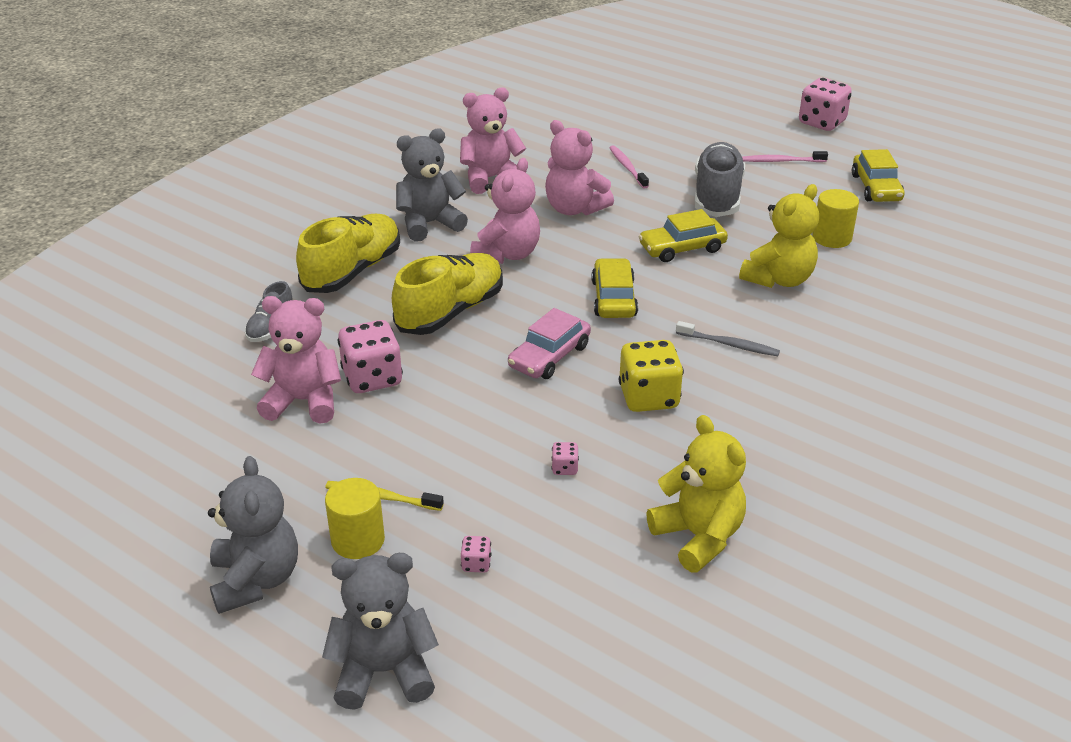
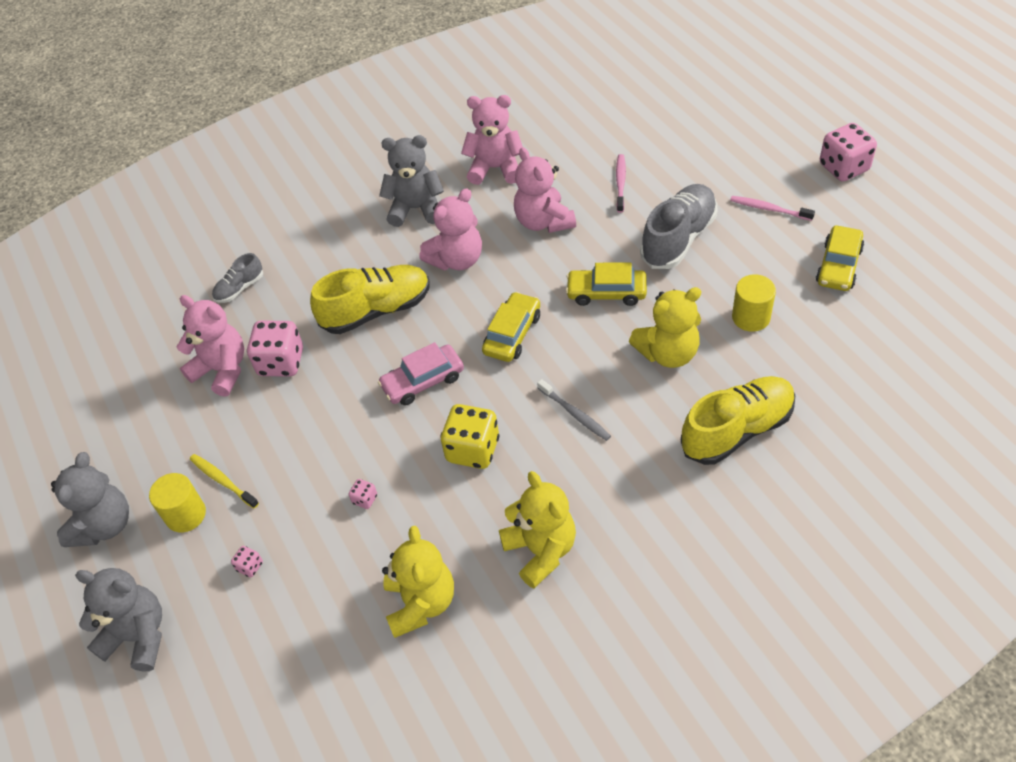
camera: 30 degrees right, 15 degrees up
yellow shoe [296,214,400,293] -> yellow shoe moved to [681,376,796,465]
none -> yellow teddy bear [499,471,576,589]

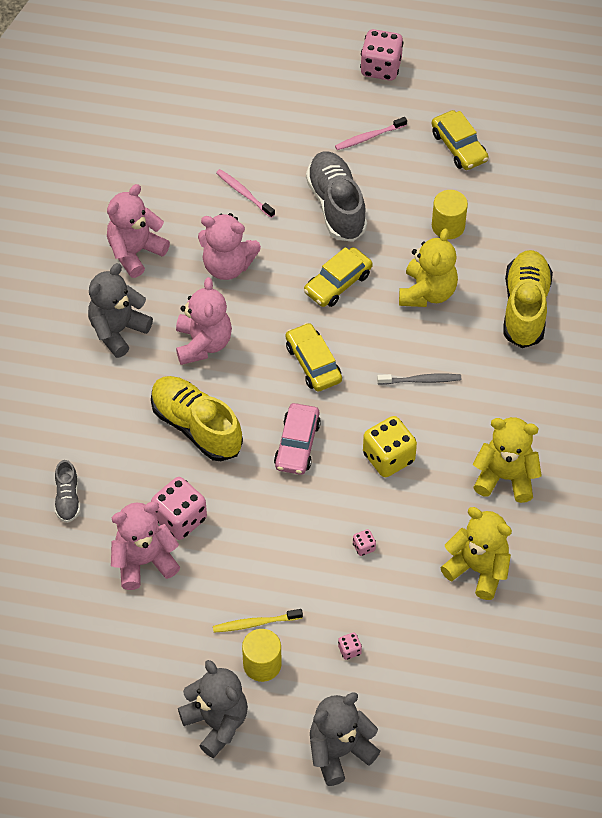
camera: 55 degrees left, 5 degrees up
yellow shoe [310,265,430,334] -> yellow shoe turned 60 degrees counterclockwise [151,376,243,461]

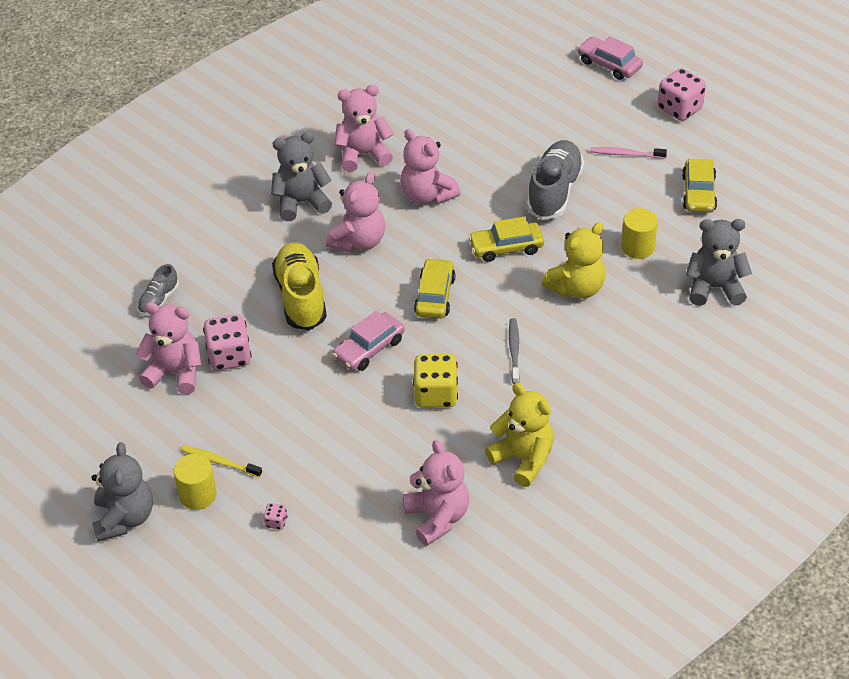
camera: 35 degrees right, 10 degrees down
pink toothbrush [216,169,275,218] -> none
grey teddy bear [310,692,380,786] -> grey teddy bear moved to [686,219,752,306]
pink dice [353,529,376,556] -> none
grey toothbrush [377,374,461,385] -> grey toothbrush turned 120 degrees counterclockwise [509,318,520,384]
yellow teddy bear [440,507,512,600] -> pink teddy bear [403,440,469,546]
yellow shoe [504,250,553,348] -> none
none -> pink car [578,36,643,80]

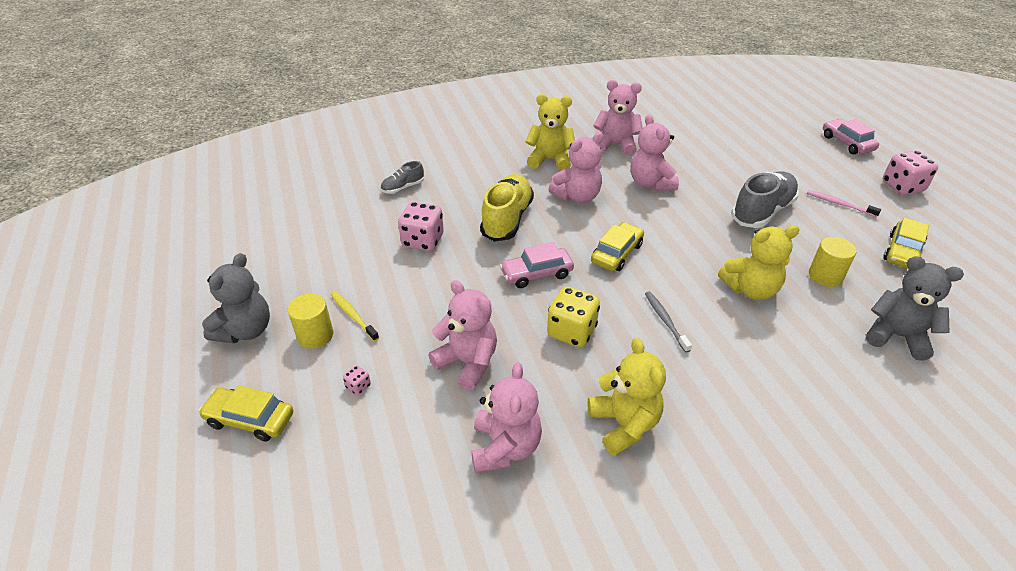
camera: 25 degrees right, 5 degrees down
pink teddy bear [135,302,201,394] -> pink teddy bear moved to [429,280,497,391]
grey teddy bear [271,132,332,221] -> yellow teddy bear [525,94,575,171]
yellow car [469,217,544,262] -> yellow car moved to [199,385,293,442]
grey toothbrush [509,318,520,384] -> grey toothbrush turned 45 degrees counterclockwise [645,291,692,353]

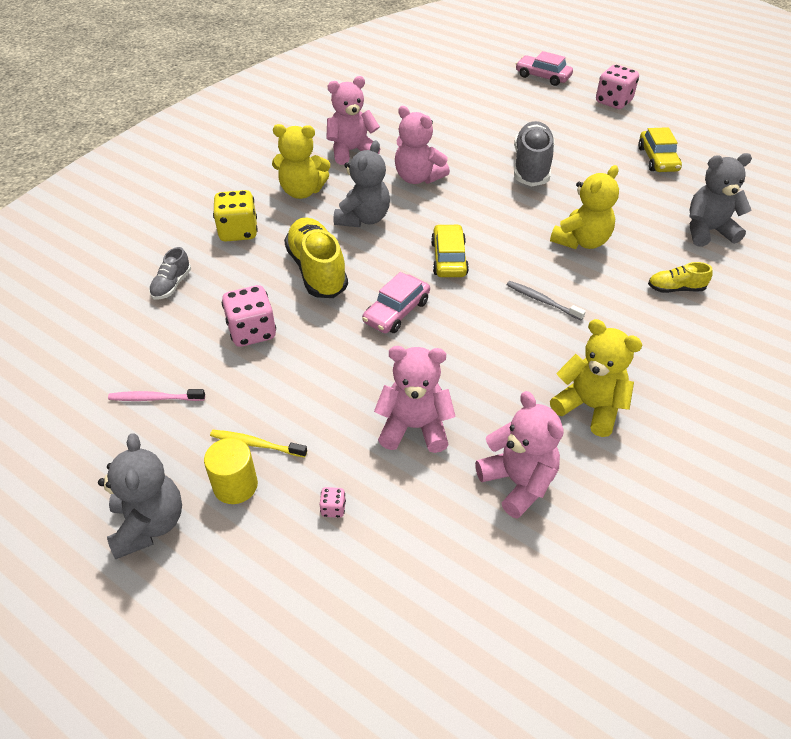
camera: 35 degrees left, 5 degrees up
yellow car [199,385,293,442] -> none
yellow teddy bear [525,94,575,171] -> yellow teddy bear turned 150 degrees counterclockwise [272,124,330,199]
yellow dice [547,287,600,347] -> yellow dice moved to [213,190,258,241]
pink teddy bear [549,132,604,203] -> grey teddy bear [334,140,390,227]
pink toothbrush [807,190,881,217] -> pink toothbrush moved to [108,389,205,401]
yellow cylinder [809,237,856,287] -> none
none -> yellow shoe [648,262,712,293]

